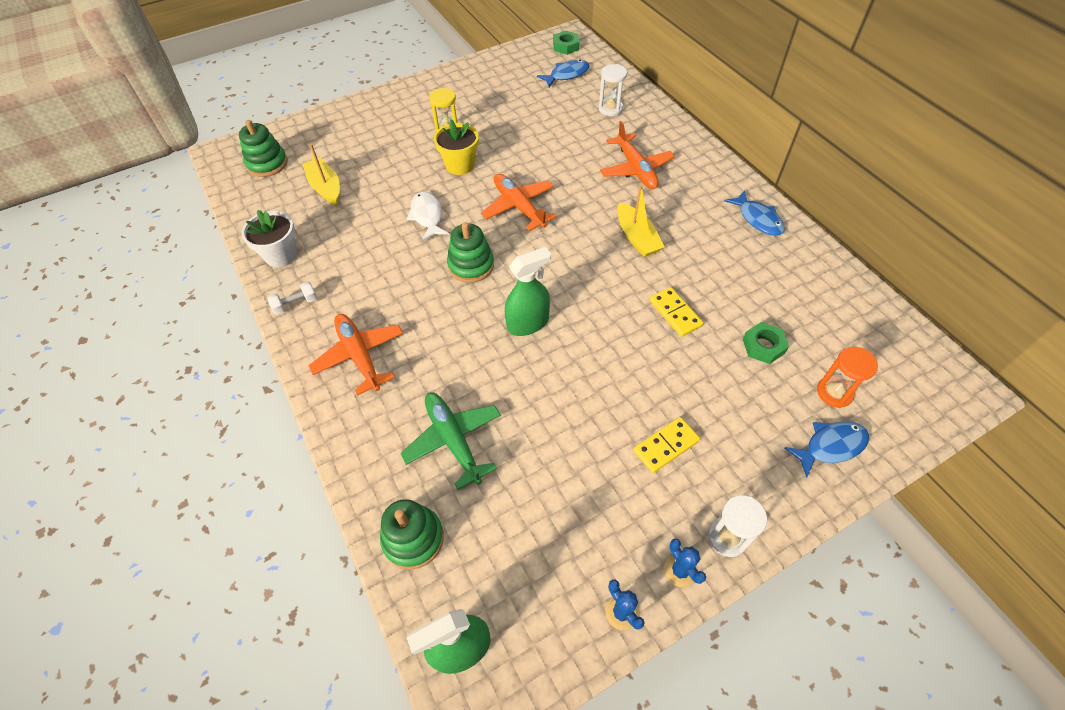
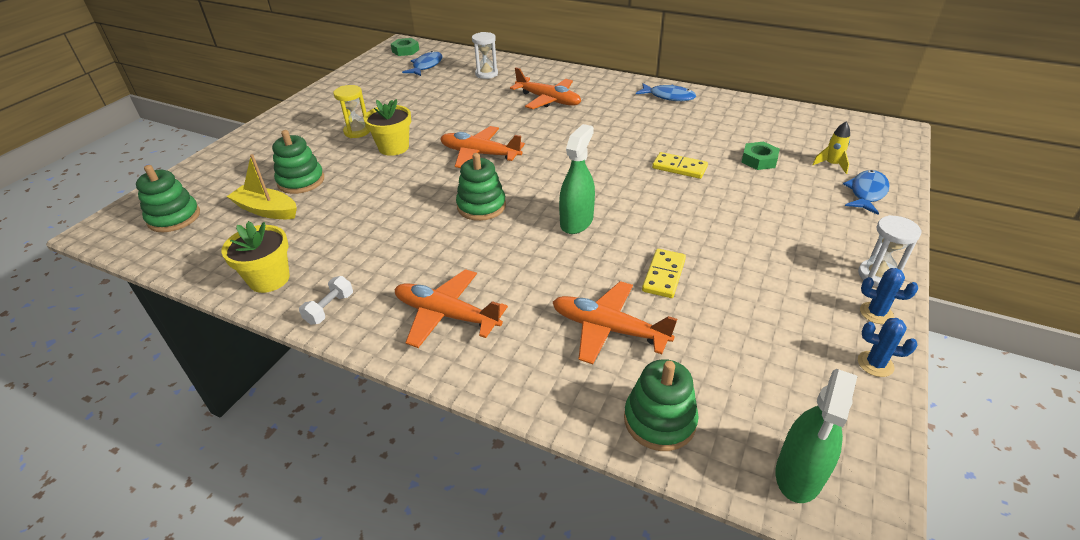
camera: 35 degrees left, 15 degrees down
white flower pot [242,210,297,267] -> yellow flower pot [221,221,290,293]
green plane [400,392,501,490] -> orange plane [553,281,677,364]
white fish [407,191,449,241] -> none
yellow boat [617,184,664,257] -> none
yellow domino [633,417,700,473] -> yellow domino moved to [642,249,686,298]
orange hourglass [817,347,878,408] -> yellow rocket [812,121,850,174]
none -> green stacking toy [272,130,324,194]

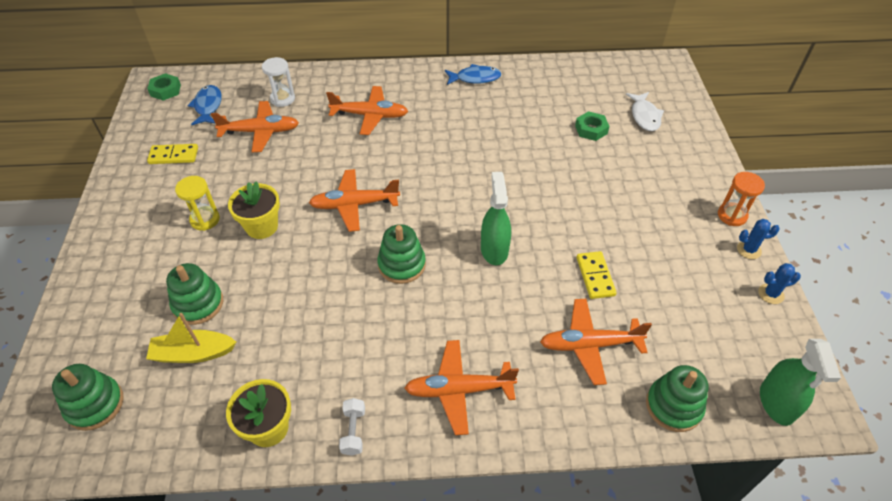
camera: 30 degrees left, 10 degrees up
yellow domino [652,152,708,179] -> yellow domino moved to [147,144,198,164]
yellow rocket [812,121,850,174] -> white fish [626,92,664,131]
blue fish [843,170,889,215] -> none
white hourglass [858,215,922,287] -> orange hourglass [718,172,765,226]
none -> orange plane [211,101,299,152]

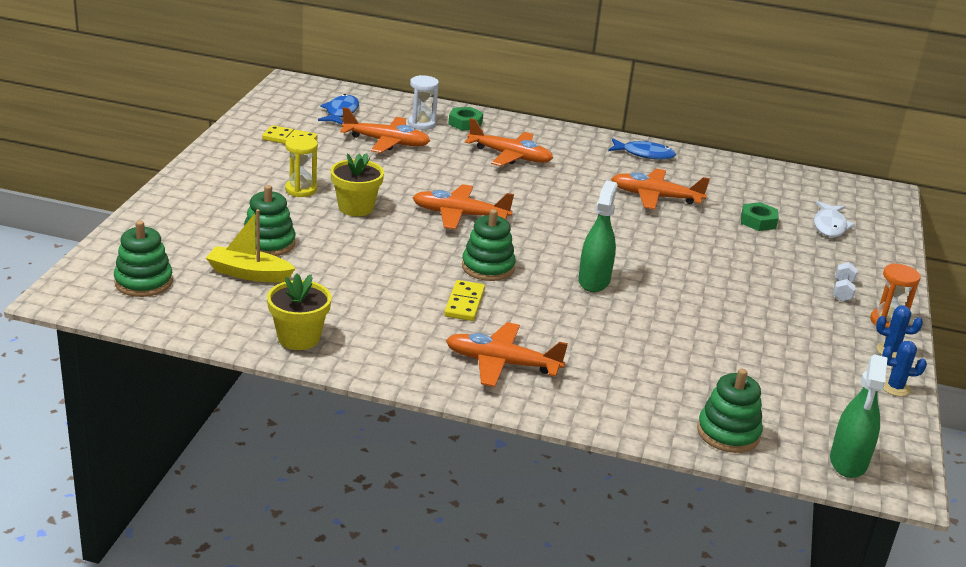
camera: 15 degrees right, 20 degrees down
green nut [147,73,181,101] -> green nut moved to [448,107,483,130]
white dumbbell [339,398,365,456] -> white dumbbell moved to [833,262,858,301]
orange plane [540,299,652,385] -> orange plane moved to [611,169,710,210]
yellow domino [577,251,617,299] -> yellow domino moved to [444,280,485,321]

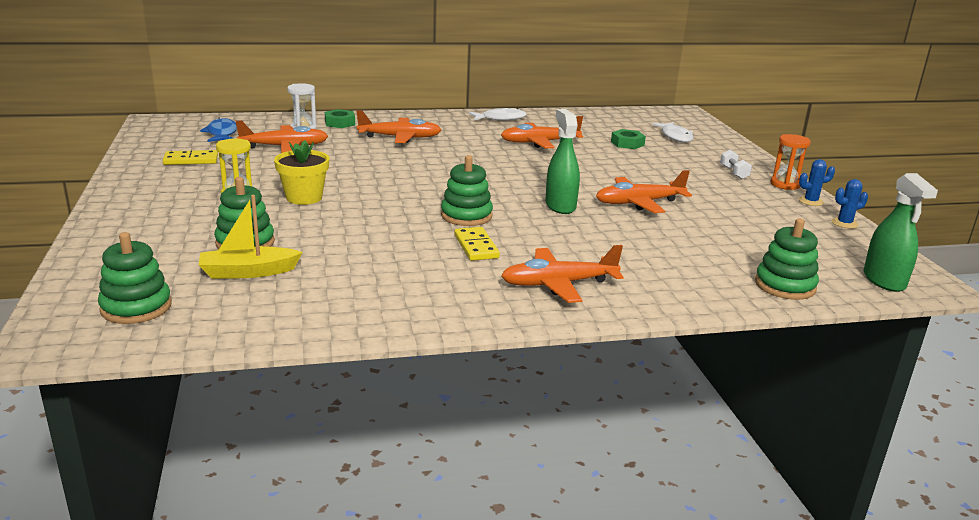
camera: 25 degrees left, 5 degrees down
yellow flower pot [267,273,331,350] -> none
orange plane [413,184,514,230] -> orange plane moved to [596,170,692,213]
blue fish [608,138,676,160] -> white fish [469,108,527,120]

